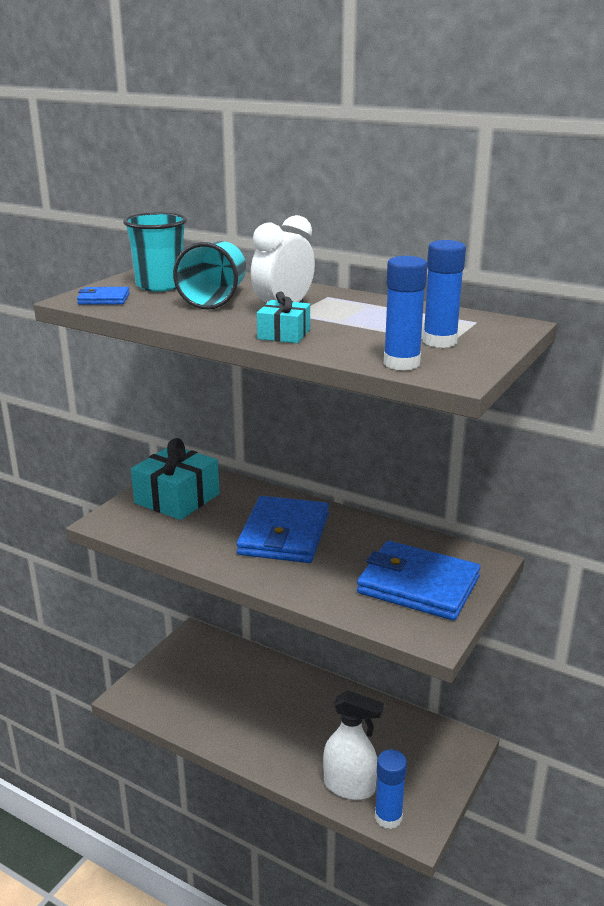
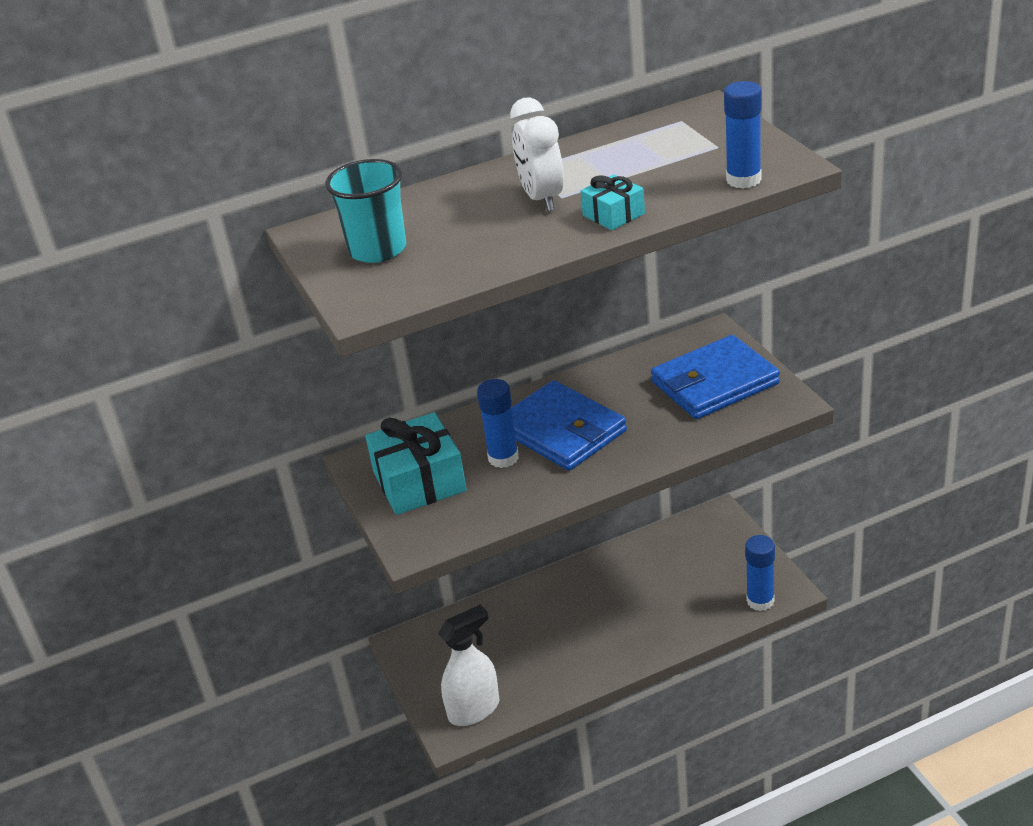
camera: 50 degrees left, 10 degrees up
blue wallet [77,287,130,305] -> none
turquoise cup [173,241,246,310] -> none
white spray bottle [323,691,384,800] -> white spray bottle moved to [438,604,500,726]
blue glue stick [423,240,466,348] -> blue glue stick moved to [477,379,519,468]

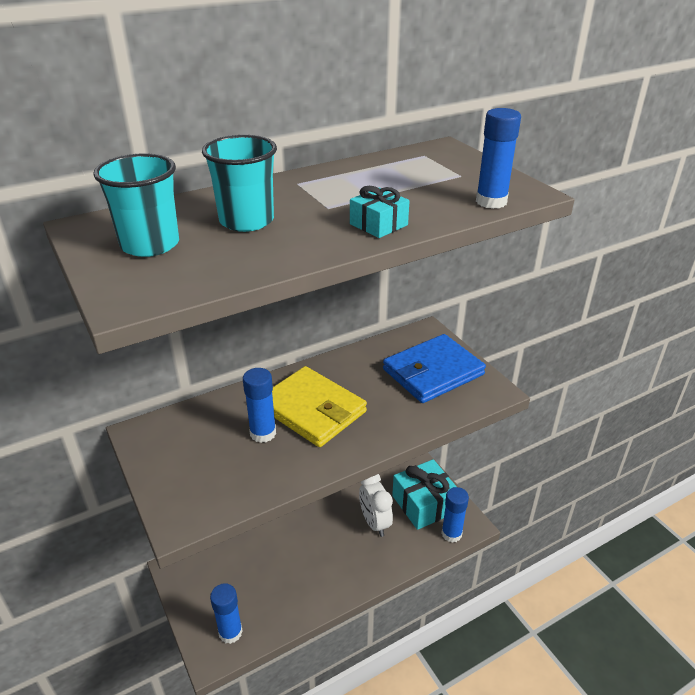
camera: 10 degrees left, 0 degrees up
turquoise gift [365,412,467,515] -> turquoise gift moved to [392,459,457,530]
white spray bottle [438,604,500,726] -> blue glue stick [210,583,243,644]
white clock [510,97,564,211] -> white clock moved to [359,474,393,537]
blue wallet [511,380,627,471] -> yellow wallet [272,366,367,447]
none -> turquoise cup [202,135,277,232]

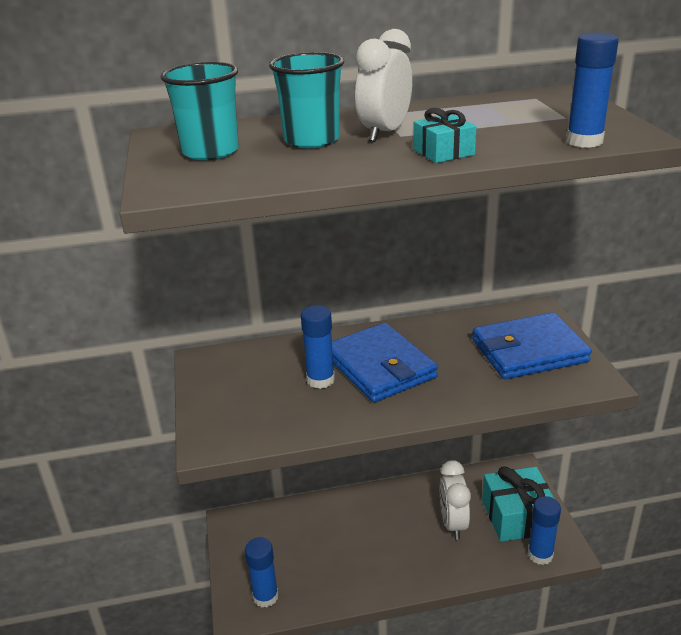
camera: 20 degrees right, 5 degrees down
yellow wallet [272,366,367,447] -> blue wallet [332,323,438,402]
none -> white clock [355,29,412,142]

